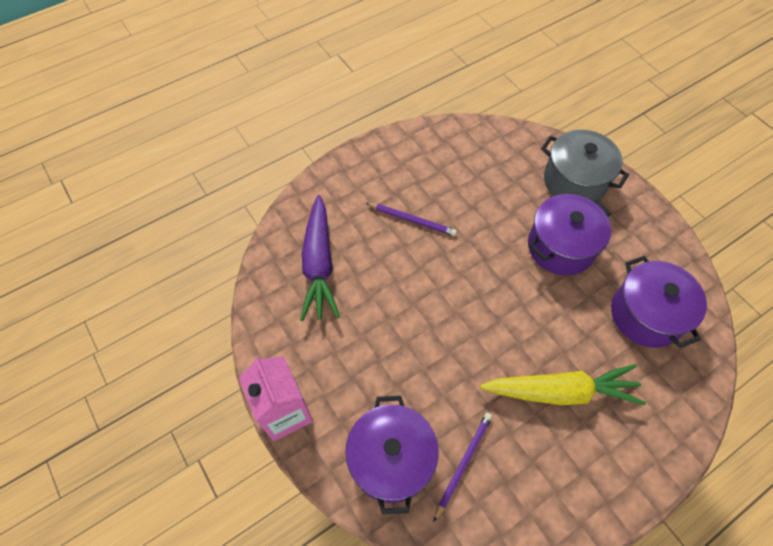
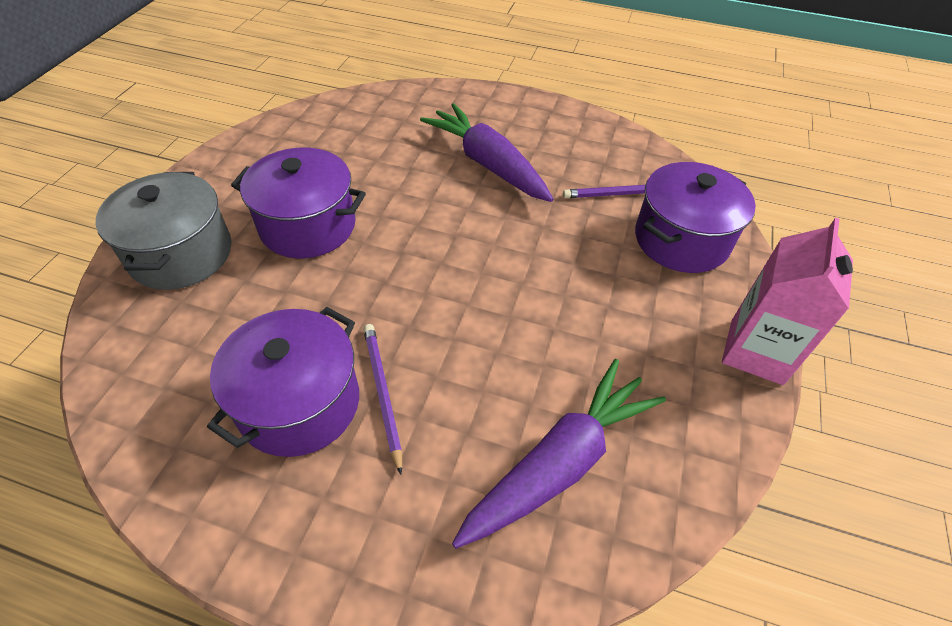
camera: 130 degrees left, 10 degrees down
yellow carrot [480,364,646,405] -> purple carrot [420,103,553,202]
purple pot [611,256,707,348] -> purple pot moved to [207,307,359,457]

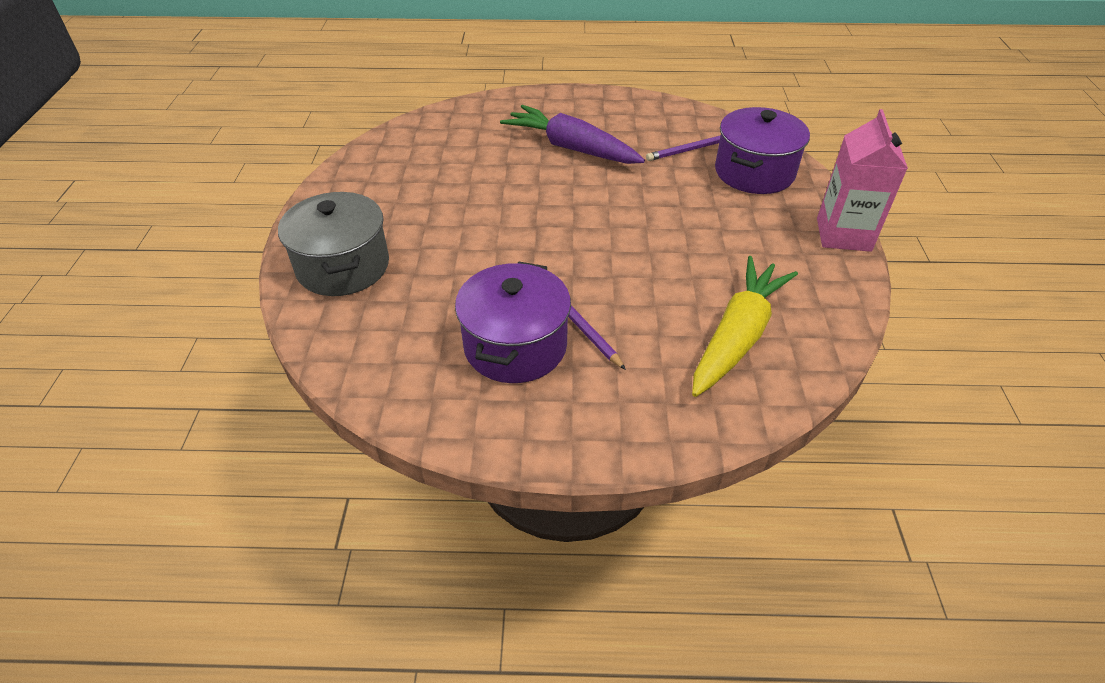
camera: 15 degrees left, 5 degrees down
purple pot [231,148,366,258] -> none
purple carrot [452,359,666,549] -> yellow carrot [692,256,798,397]

